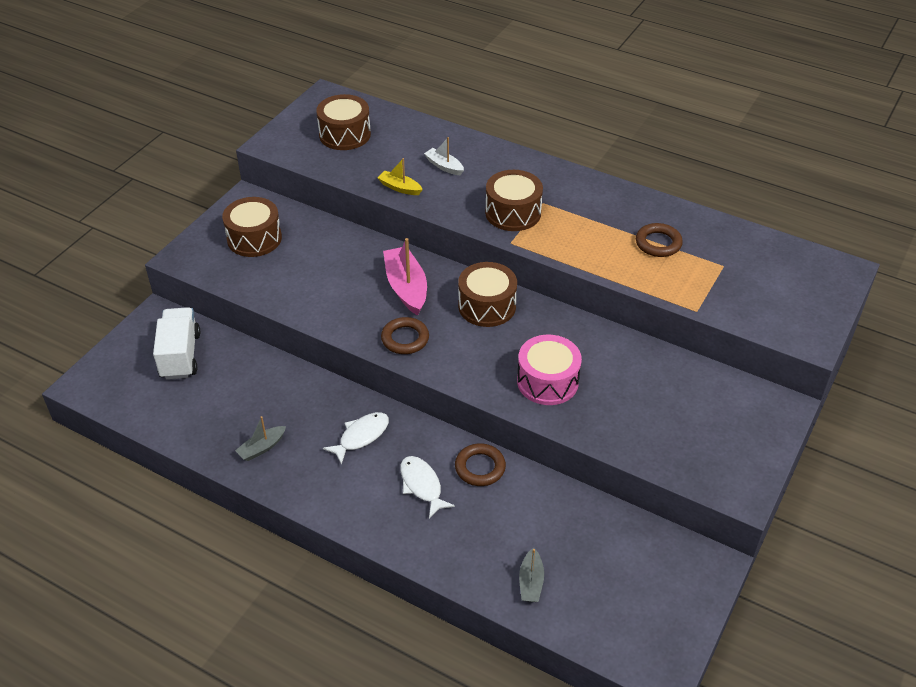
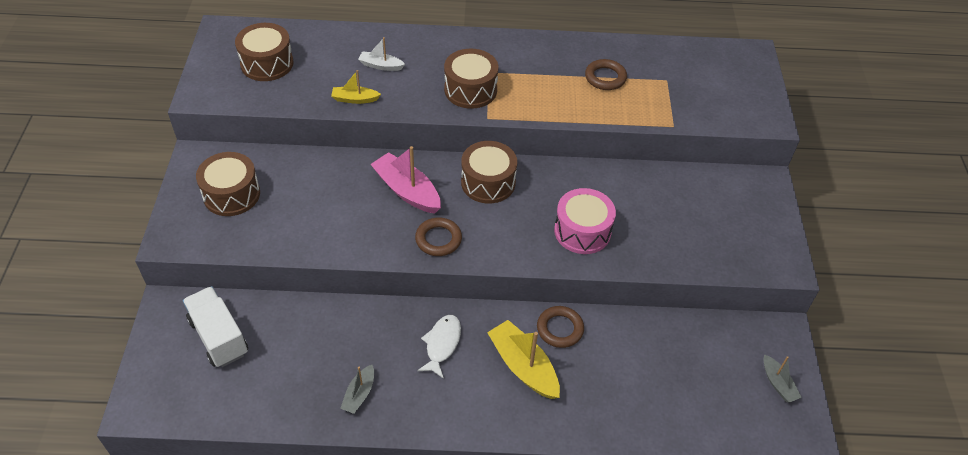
camera: 30 degrees left, 5 degrees up
white fish [400,456,455,518] -> yellow boat [487,320,560,399]
grey boat [519,547,544,602] -> grey boat moved to [763,354,802,402]

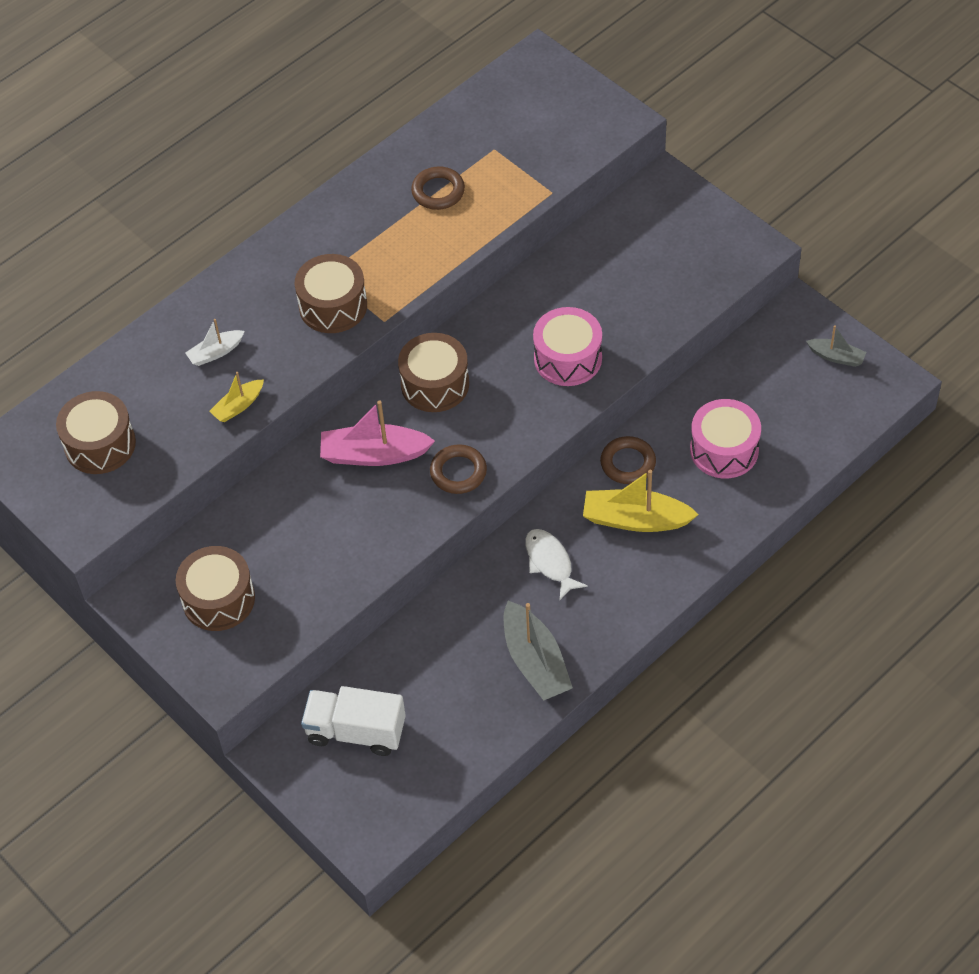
camera: 40 degrees left, 5 degrees up
grey boat [340,365,374,414] -> grey boat [504,601,573,701], size x1.80
none -> pink drum [690,399,761,478]

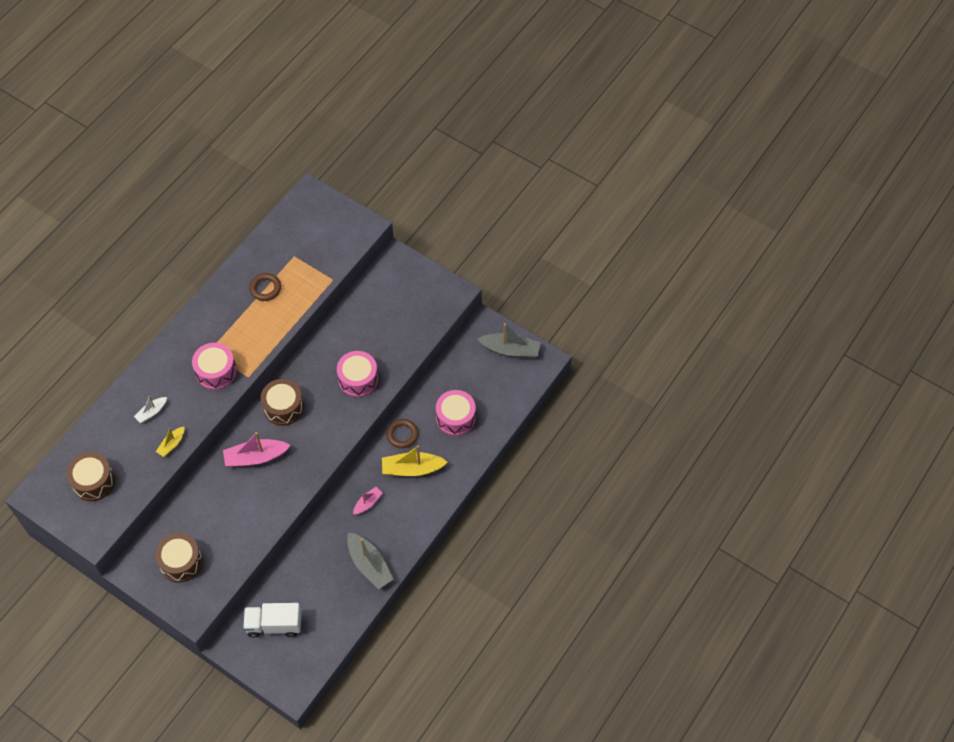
camera: 15 degrees left, 5 degrees up
brown drum [295,254,367,333] -> pink drum [192,343,237,390]
brown ring [430,444,487,494] -> none
white fish [525,529,588,600] -> pink boat [353,487,383,515]
grey boat [806,325,866,367] -> grey boat [478,323,541,358], size x1.80

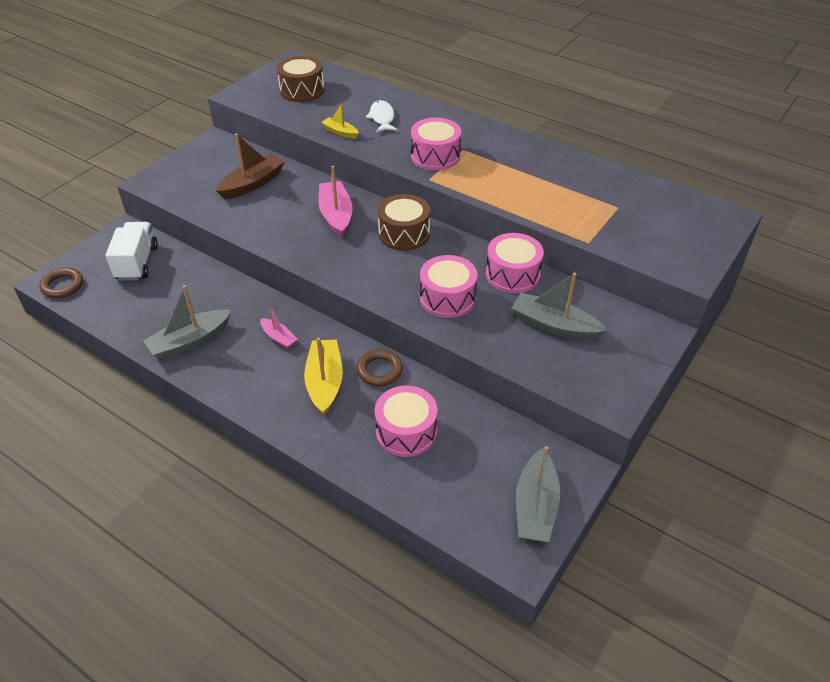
camera: 90 degrees right, 15 degrees down
white boat [134,396,167,423] -> white fish [366,100,397,132]
brown drum [155,533,203,582] -> none
brown ring [249,273,281,301] -> brown ring moved to [39,267,83,298]
none -> brown boat [216,133,284,199]
none -> pink drum [486,233,544,293]
none -> grey boat [512,272,607,340]

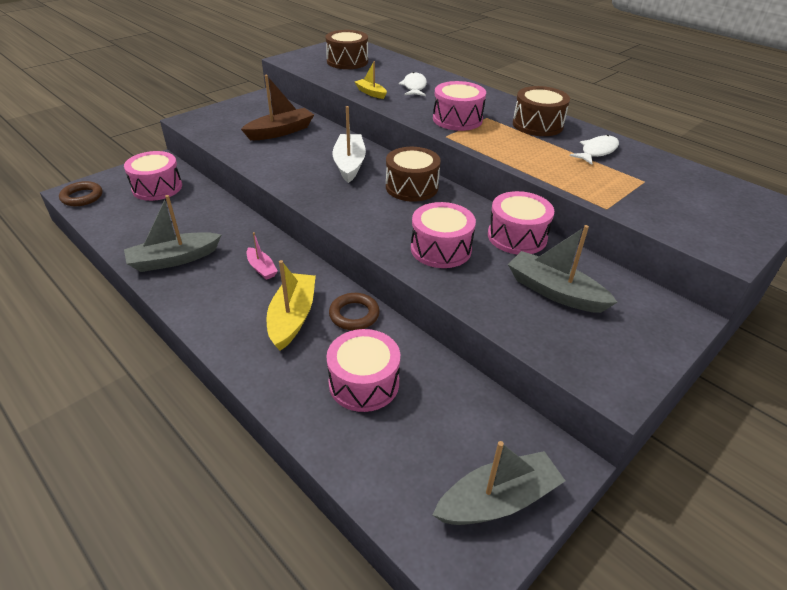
camera: 10 degrees right, 5 degrees down
white truck [105,222,158,281] -> pink drum [124,151,182,201]
pink boat [318,166,353,238] -> white boat [332,106,366,183]
grey boat [516,446,560,542] -> grey boat turned 135 degrees counterclockwise [433,441,565,525]
none -> brown drum [513,86,570,136]
none -> white fish [570,135,619,165]

